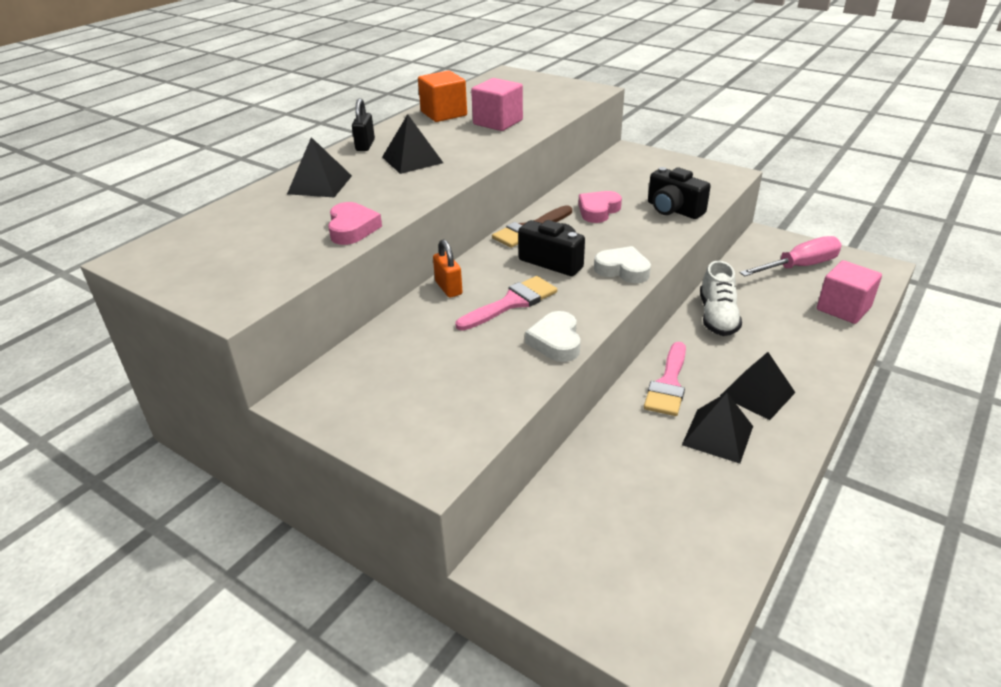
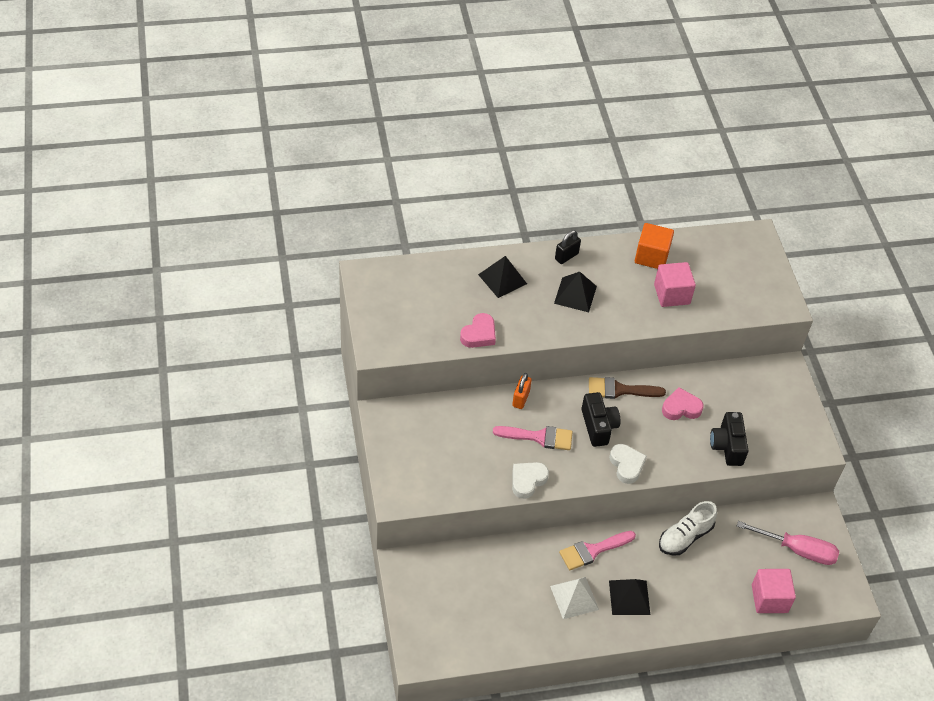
camera: 40 degrees right, 15 degrees up
black pyramid [682,393,753,464] -> white pyramid [550,577,599,619]

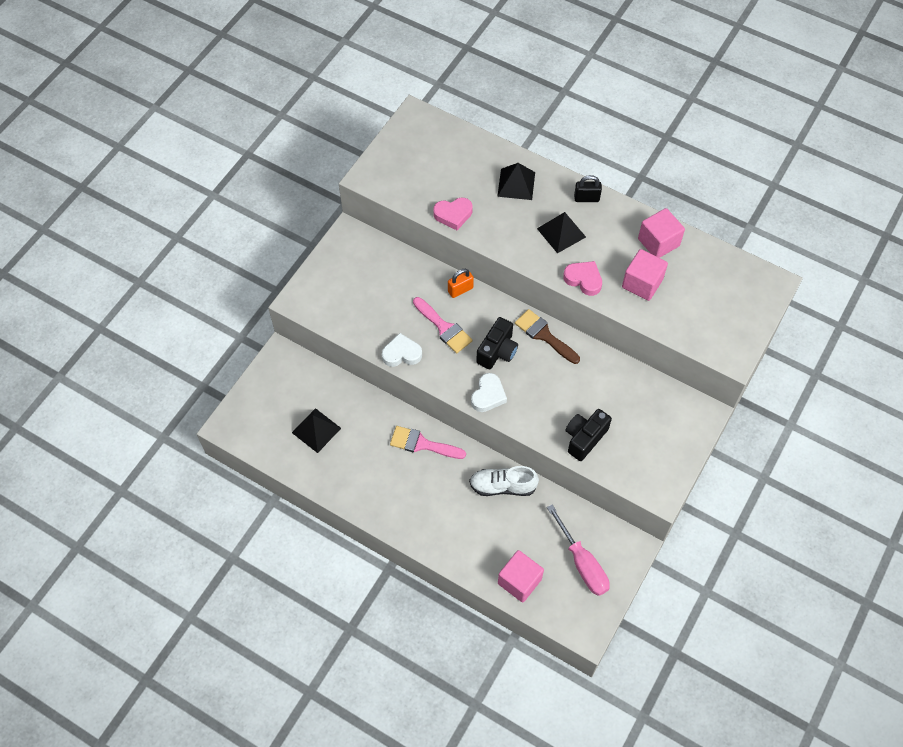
camera: 45 degrees right, 10 degrees up
white pyramid [550,577,599,619] -> none
black pyramid [609,579,650,615] -> black pyramid moved to [292,408,341,453]
orange cube [635,223,674,269] -> pink cube [638,208,685,258]
pink heart [662,387,704,420] -> pink heart moved to [563,261,602,296]

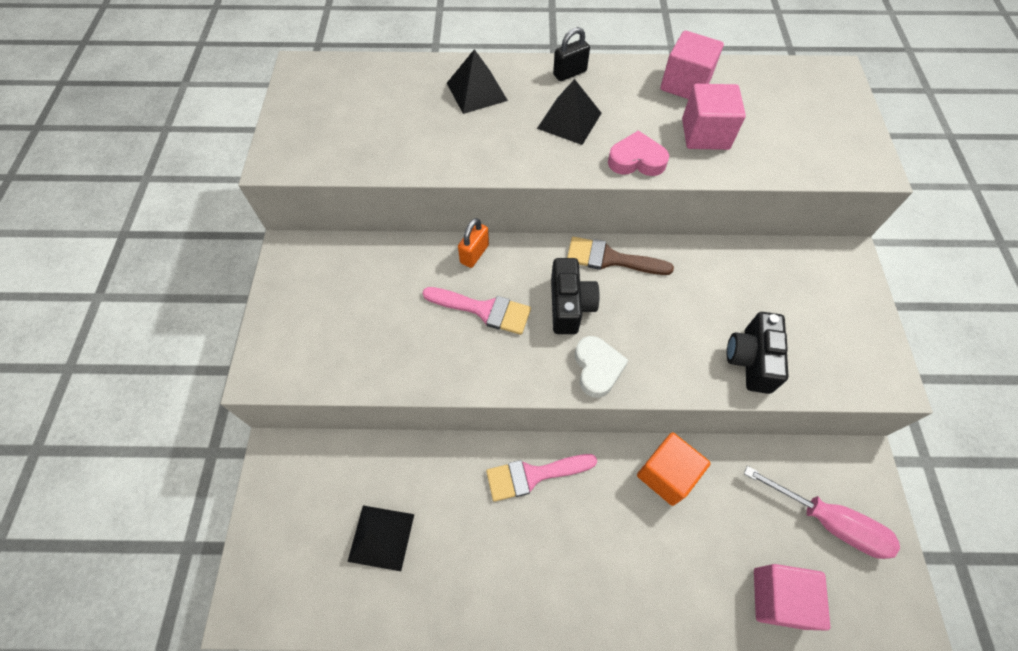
camera: 30 degrees left, 0 degrees up
white heart [382,333,422,367] -> none
pink heart [433,198,473,230] -> none
white shoe [469,466,539,496] -> orange cube [637,432,711,506]

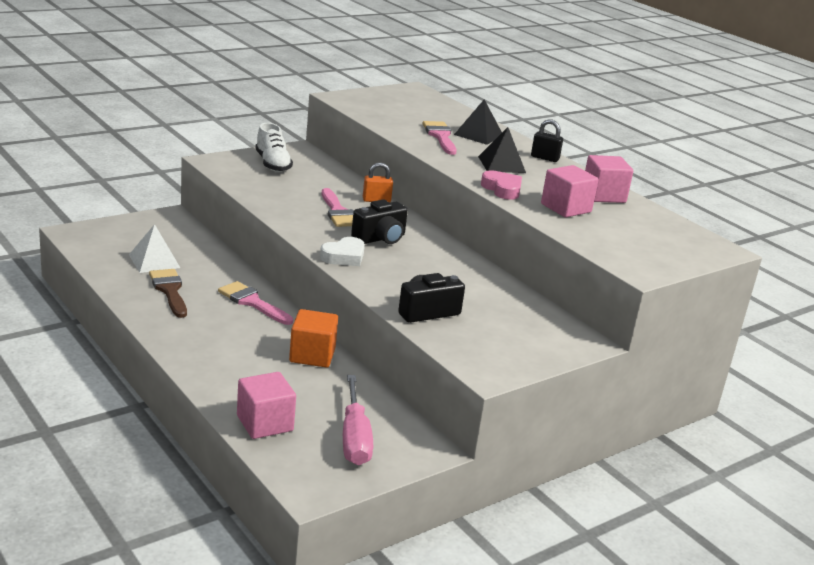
camera: 50 degrees right, 35 degrees down
black pyramid [347,506,414,571] -> white pyramid [129,224,180,273]
brown brush [567,237,674,275] -> brown brush moved to [149,269,187,318]
none -> white shoe [255,123,293,172]
none -> pink brush [423,121,457,155]

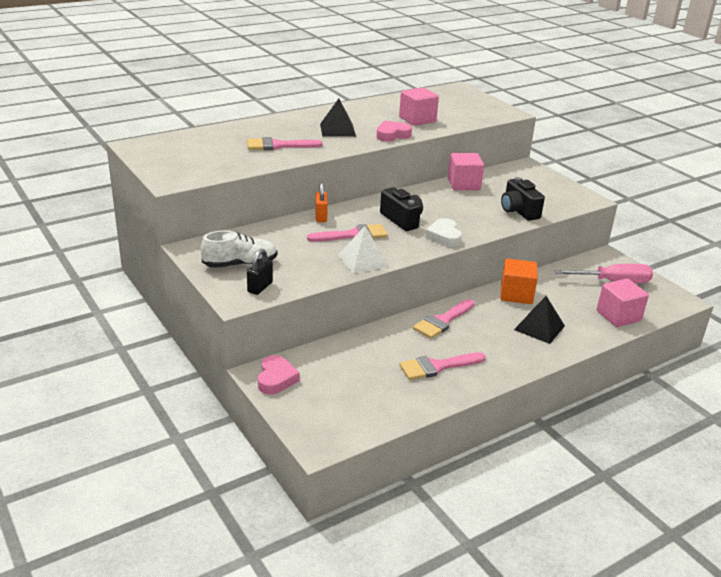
camera: 85 degrees left, 5 degrees up
white pyramid [129,224,180,273] -> white pyramid moved to [338,226,389,274]
brown brush [149,269,187,318] -> pink brush [399,352,486,380]
white heart [320,237,365,266] -> white heart turned 150 degrees counterclockwise [425,218,462,247]
black pyramid [454,99,502,145] -> black pyramid moved to [514,296,565,344]
black padlock [531,119,563,162] -> black padlock moved to [247,249,273,295]
pink cube [585,155,633,203] -> pink cube moved to [448,153,484,190]
none -> pink heart [258,355,300,395]

